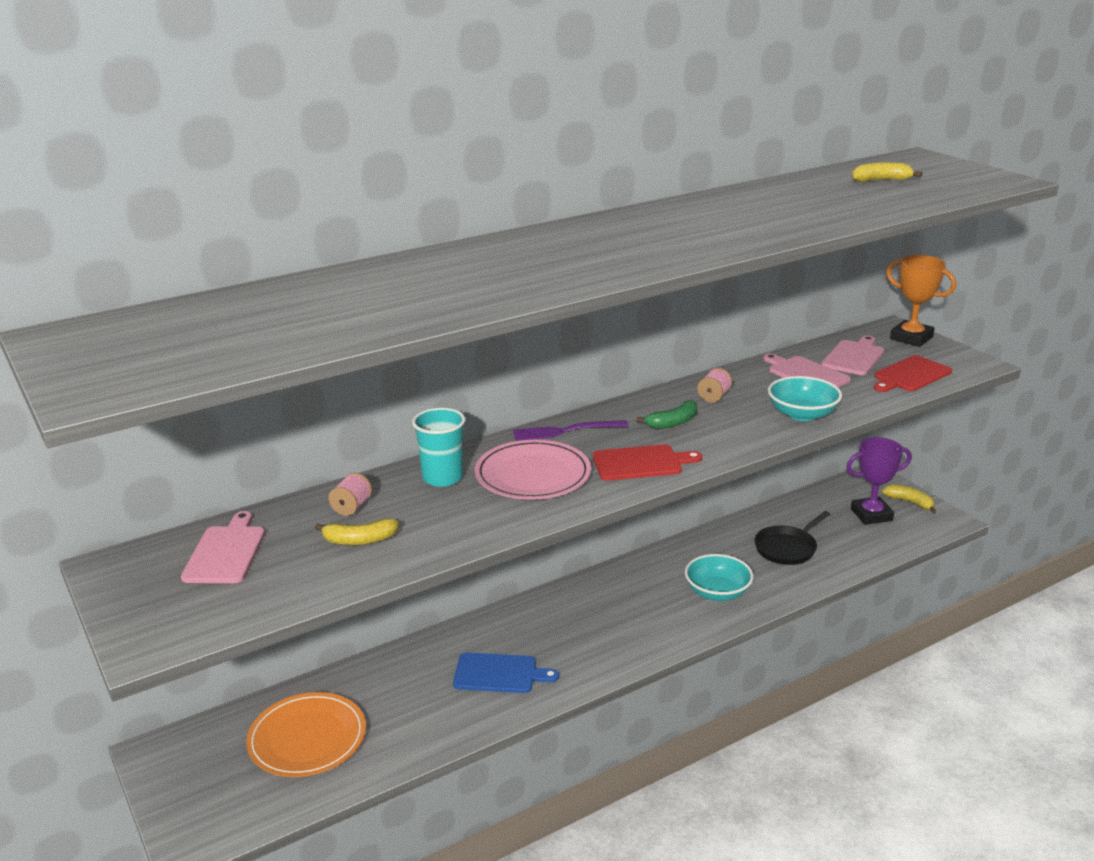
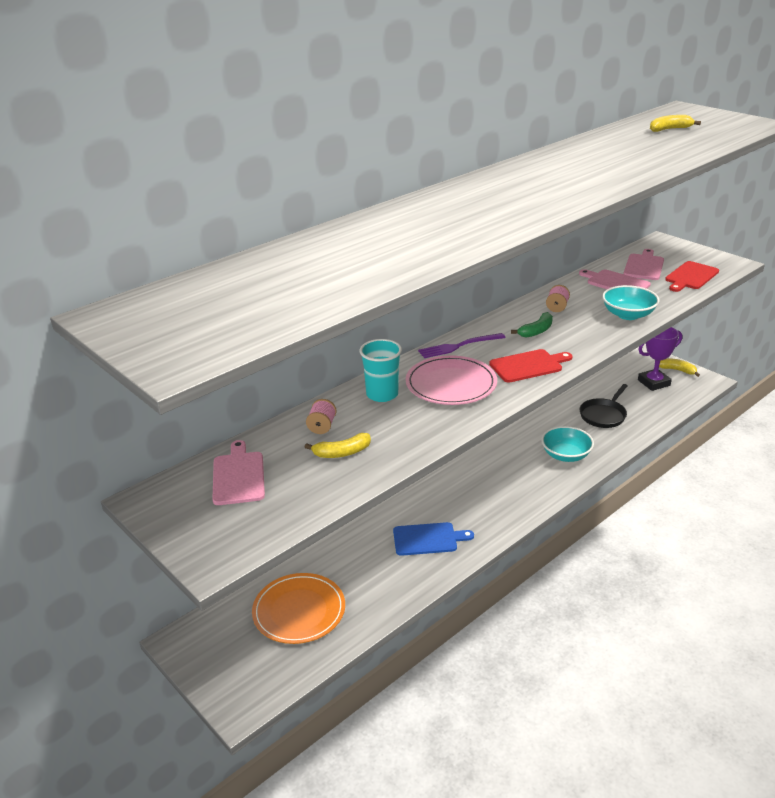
camera: 10 degrees left, 5 degrees up
orange trophy [886,255,956,347] -> none

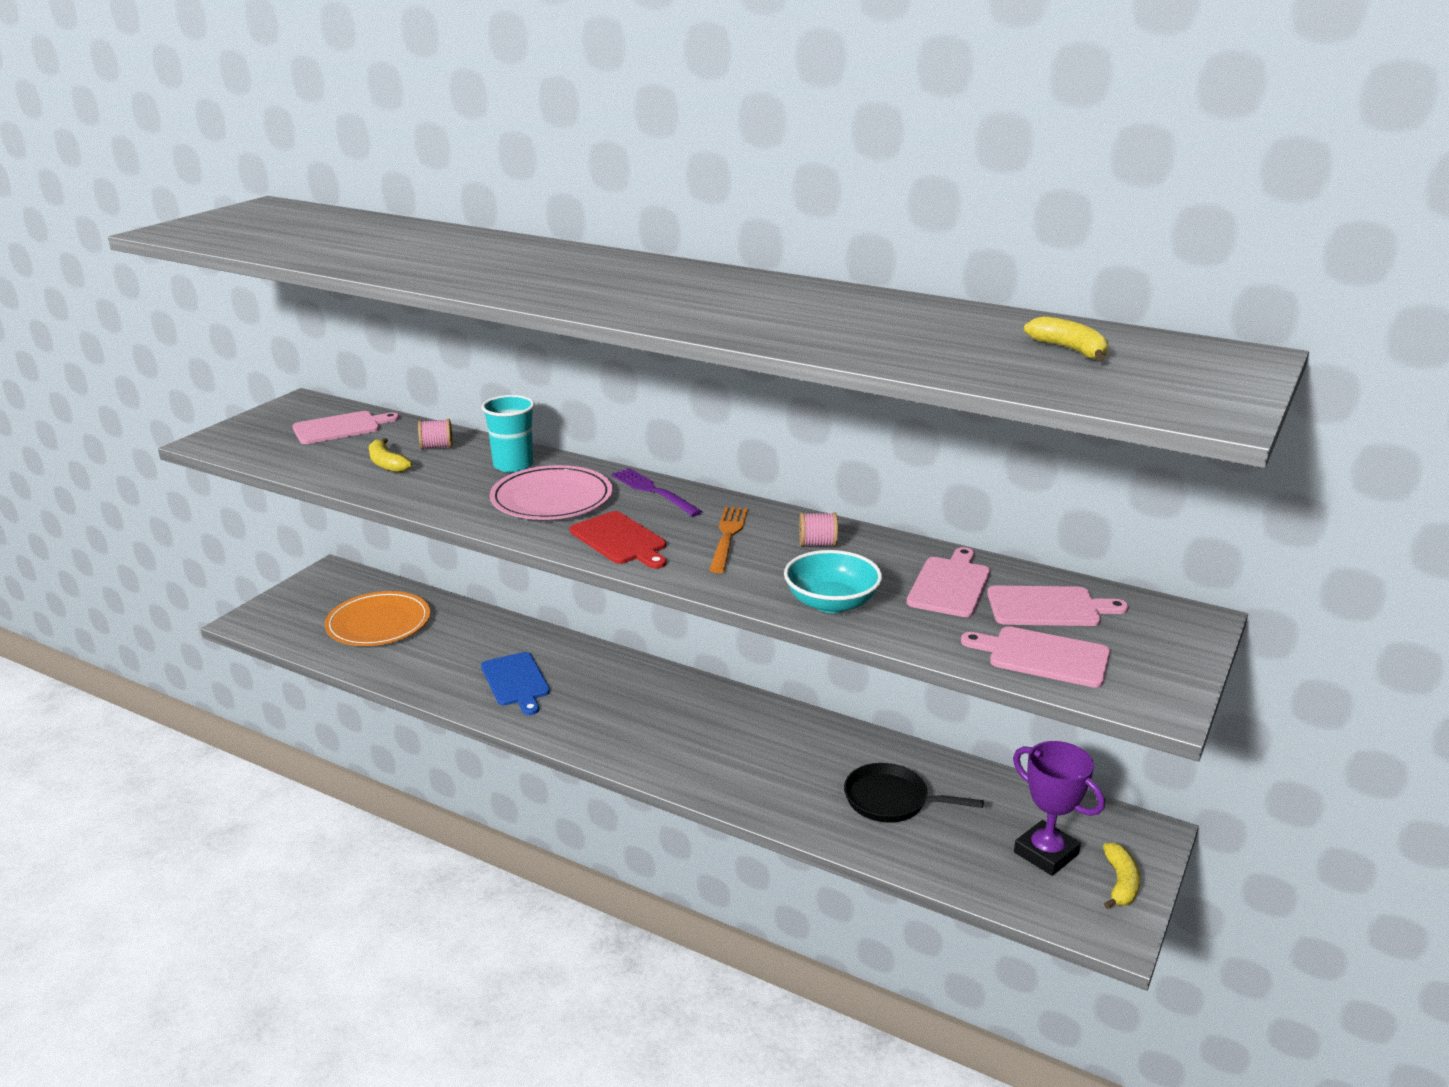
camera: 70 degrees right, 5 degrees down
green banana [511,312,553,338] -> orange fork [709,507,748,573]
turquoise bowl [541,426,594,462] -> none
red cutting board [665,261,719,292] -> pink cutting board [961,626,1111,688]

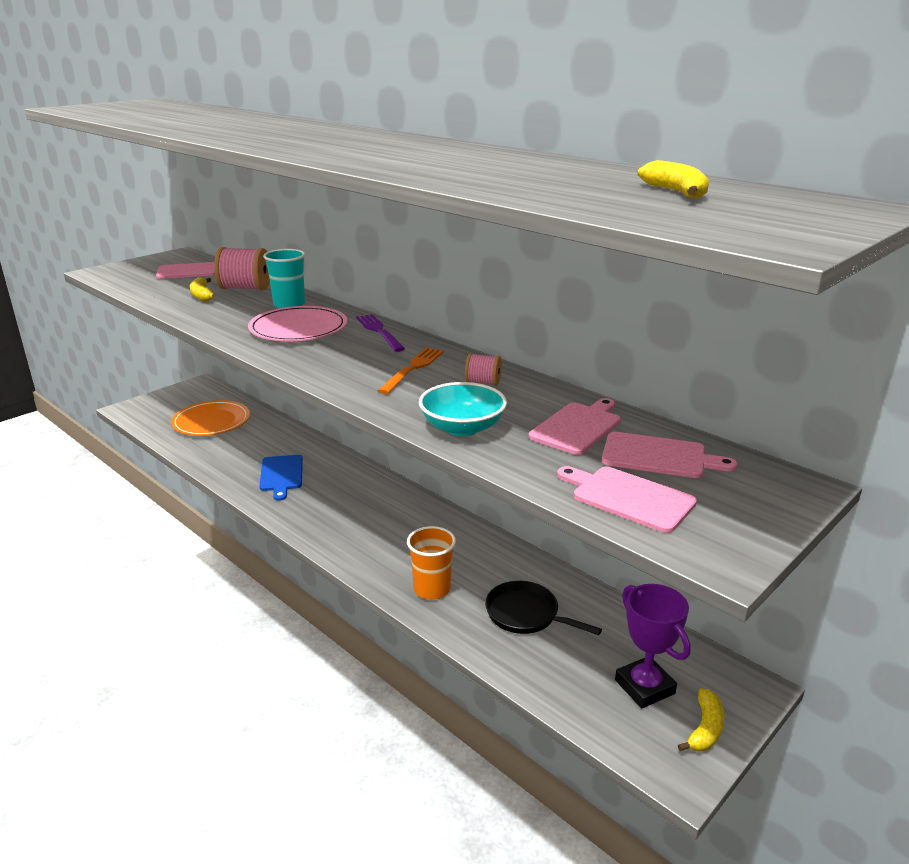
camera: 15 degrees right, 0 degrees up
pink spool [418,419,453,450] -> pink spool [214,247,270,290], size x1.86
red cutting board [570,511,666,569] -> none
none -> orange cup [407,526,456,600]

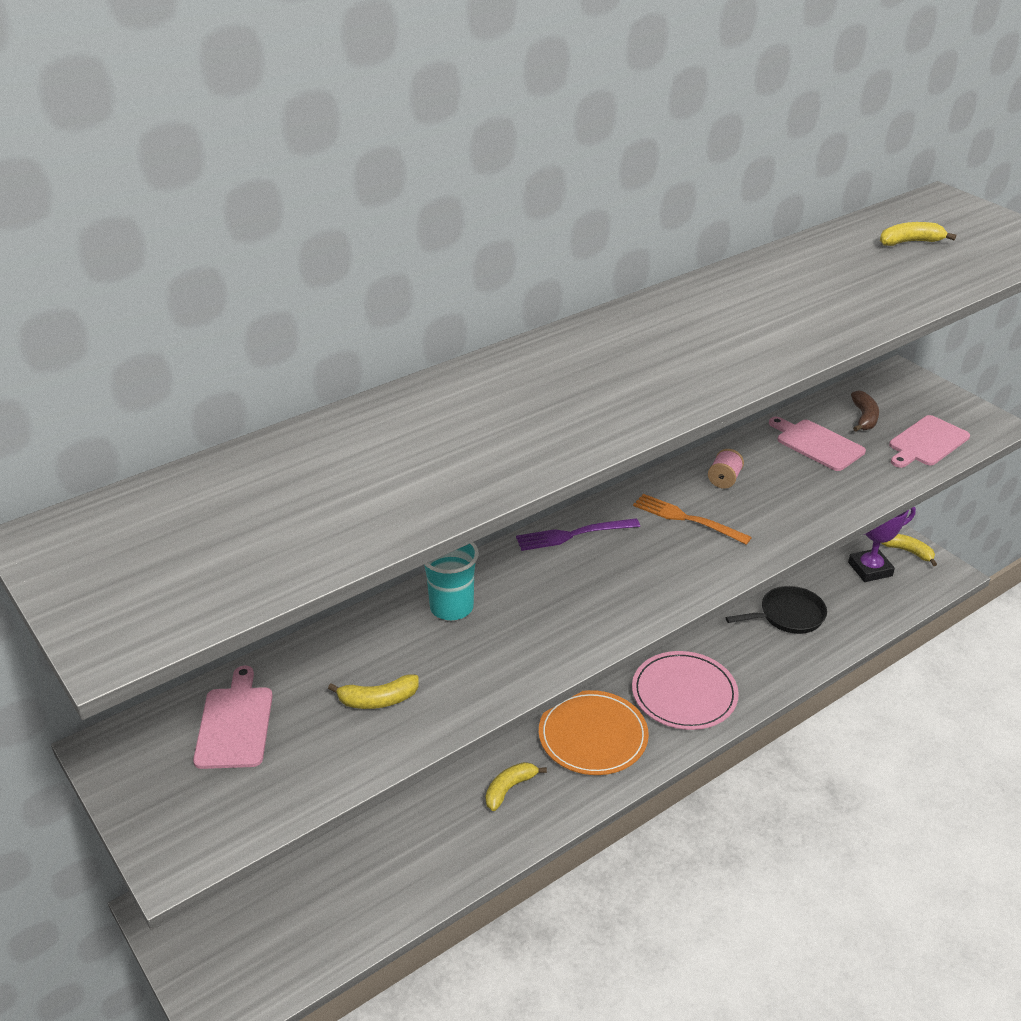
camera: 80 degrees left, 10 degrees up
orange plate [171,400,250,436] -> orange plate moved to [539,690,649,775]
pink spool [214,247,270,290] -> none
pink plate [248,306,347,341] -> pink plate moved to [632,651,739,730]
blue cutting board [259,455,303,501] -> yellow banana [486,762,547,811]
orange cup [407,526,456,600] -> none
turquoise bowl [419,382,507,436] -> none
black pan [485,581,602,635] -> black pan turned 150 degrees counterclockwise [726,586,827,634]
pink cutting board [602,432,738,478] -> brown banana [851,391,879,432]

